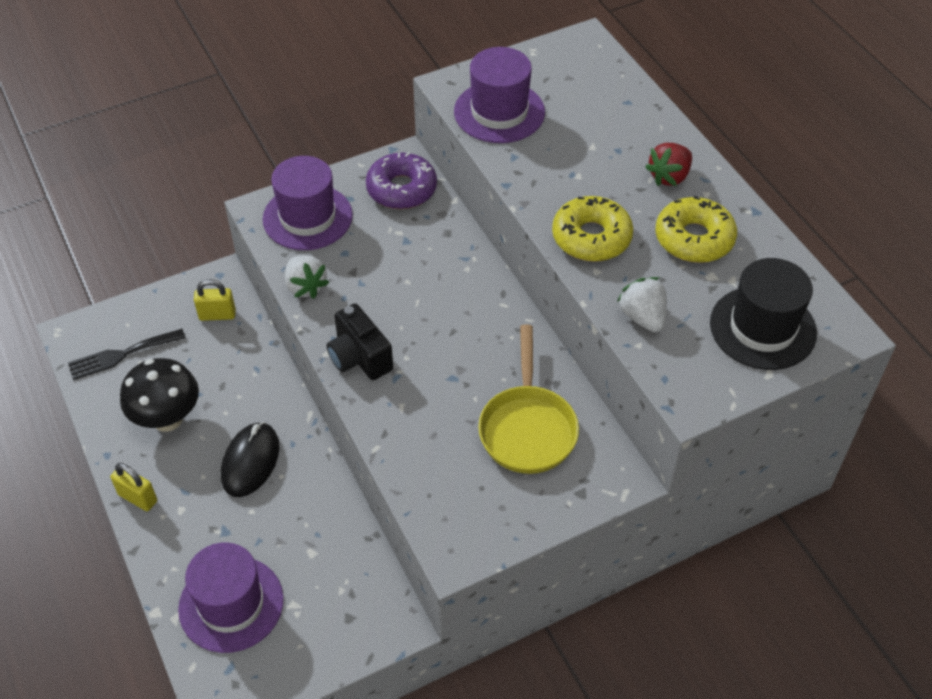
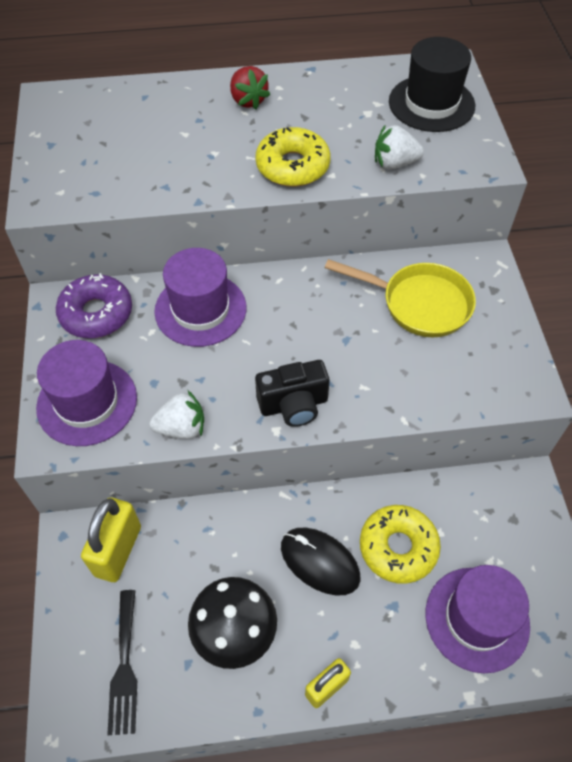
camera: 70 degrees left, 5 degrees up
yellow padlock [194,279,236,321] -> yellow padlock [81,498,141,582], size x1.59
purple hat [454,47,545,143] -> purple hat moved to [154,248,246,347]
yellow donut [656,196,737,263] -> yellow donut moved to [360,505,441,584]

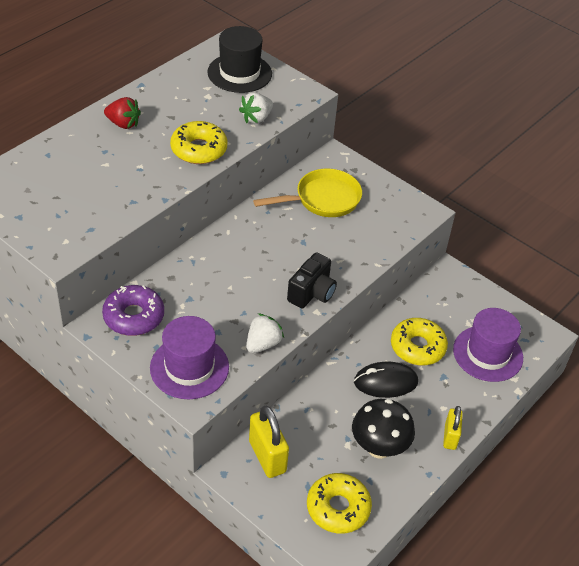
camera: 45 degrees left, 10 degrees down
black fork [107,590,137,735] -> yellow donut [307,473,372,534]
purple hat [154,248,246,347] -> none

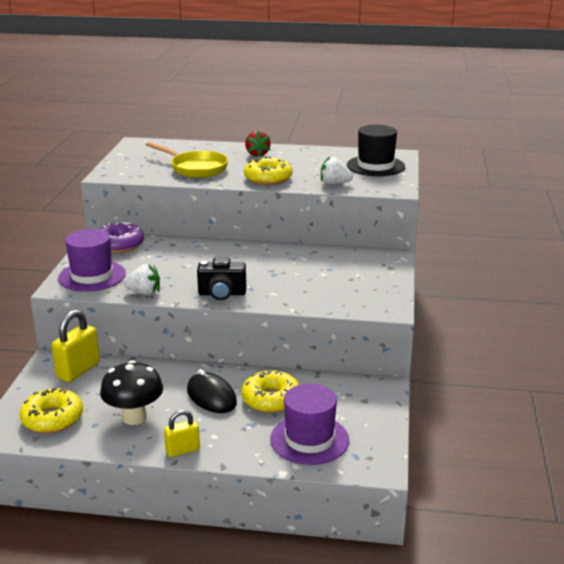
camera: 60 degrees right, 20 degrees down
yellow pan [253,169,362,217] -> yellow pan moved to [146,142,228,178]

